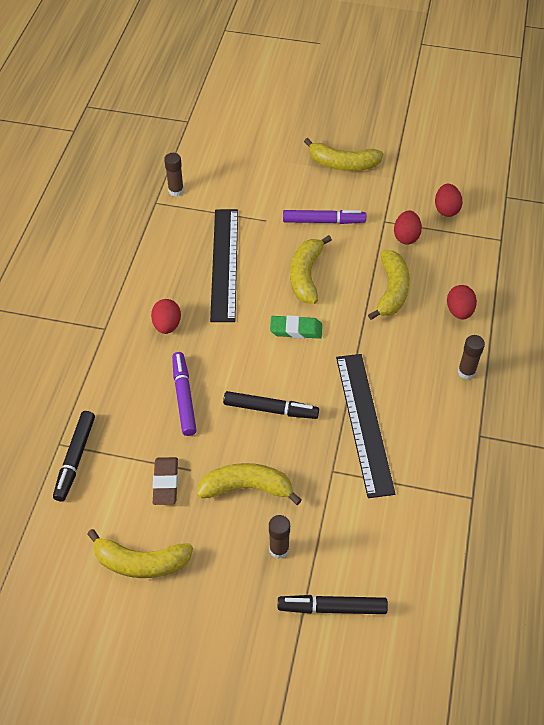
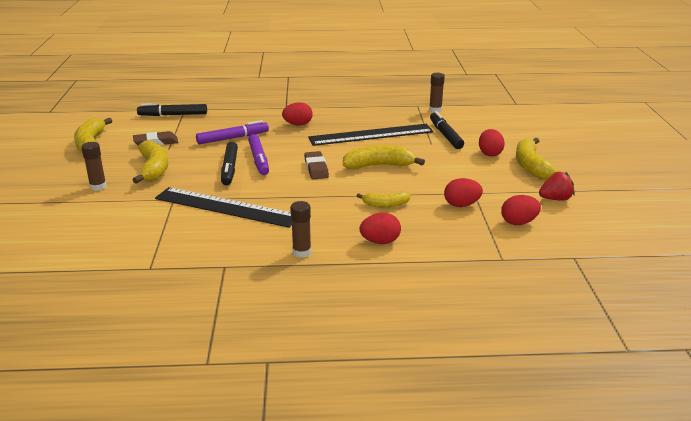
camera: 75 degrees right, 25 degrees down
green eraser [270,315,322,339] -> brown eraser [304,151,329,179]
black marker [278,595,388,614] -> black marker moved to [430,111,464,149]
purple marker [283,210,366,224] -> purple marker moved to [248,134,269,175]
black ruler [336,354,395,498] -> black ruler turned 45 degrees clockwise [155,187,292,228]
yellow banana [368,250,410,320] -> yellow banana [357,191,410,208], size x0.60
none -> red egg [479,129,505,157]
none -> red strawberry [539,172,575,201]

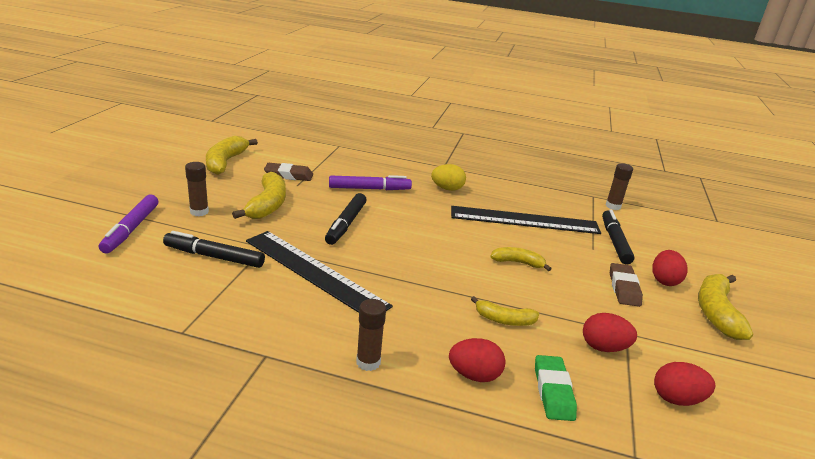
camera: 15 degrees right, 0 degrees up
black marker [137,103,207,116] -> black marker moved to [163,231,265,268]
purple marker [248,134,269,175] -> purple marker moved to [99,195,158,253]
red egg [282,102,313,125] -> yellow egg [431,164,466,191]
brown eraser [304,151,329,179] -> brown eraser moved to [610,263,643,307]
yellow banana [343,145,425,169] -> yellow banana [490,247,551,271], size x0.60
red strawberry [539,172,575,201] -> none
none -> green eraser [535,355,577,421]

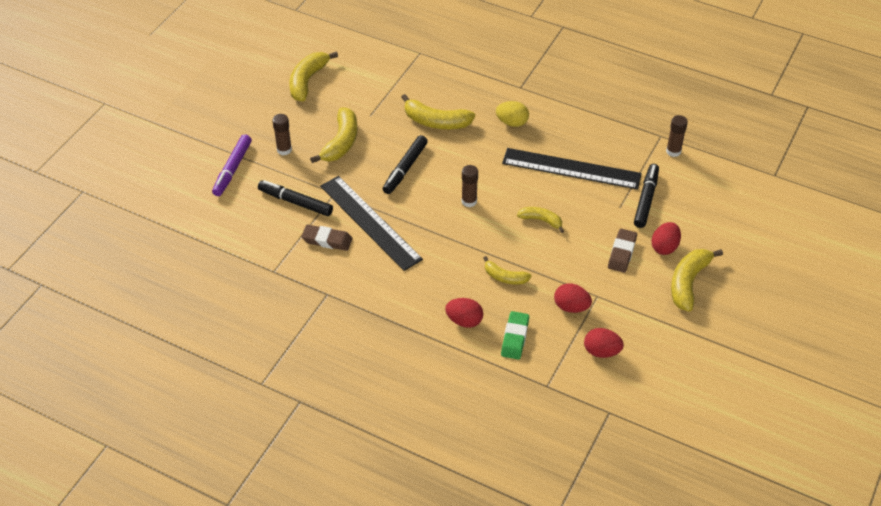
camera: 15 degrees right, 20 degrees up
brown eraser [264,163,313,181] -> brown eraser moved to [301,225,352,251]
purple marker [329,175,412,190] -> yellow banana [401,94,475,129]
brown glue stick [356,299,386,371] -> brown glue stick moved to [462,165,478,207]

